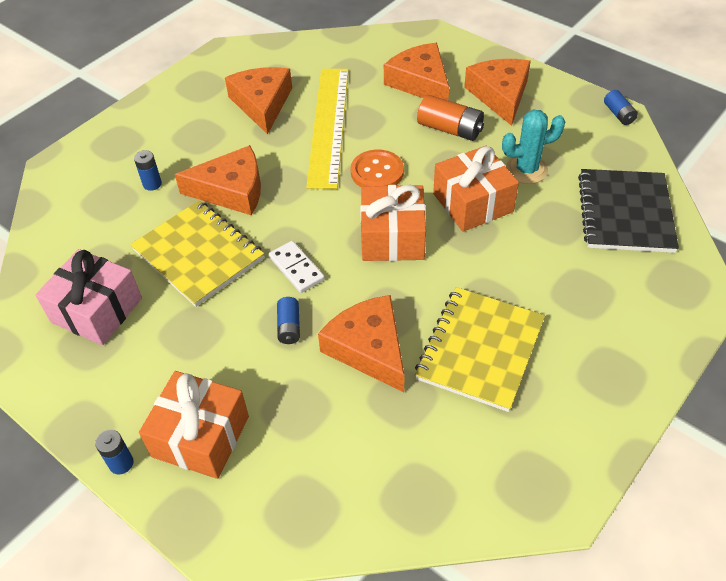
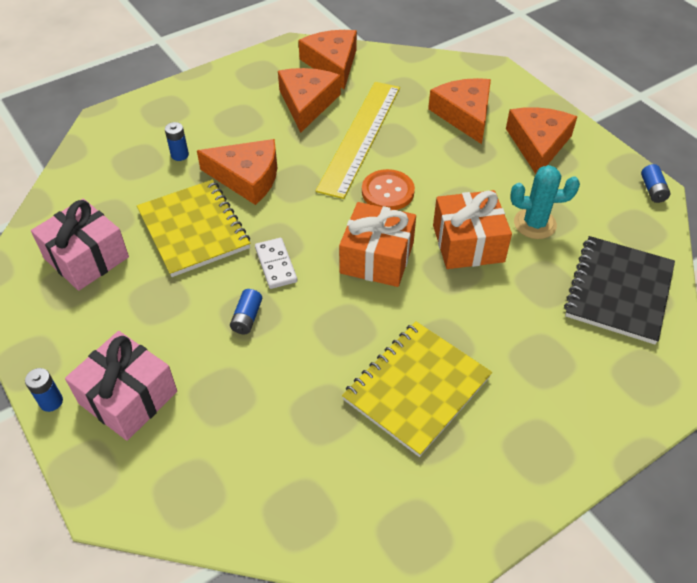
camera: 15 degrees right, 0 degrees up
orange gift [139,371,249,479] -> pink gift [65,331,177,441]
orange cheese [318,295,405,392] -> orange cheese moved to [298,30,357,89]
orange battery [417,95,484,141] -> none

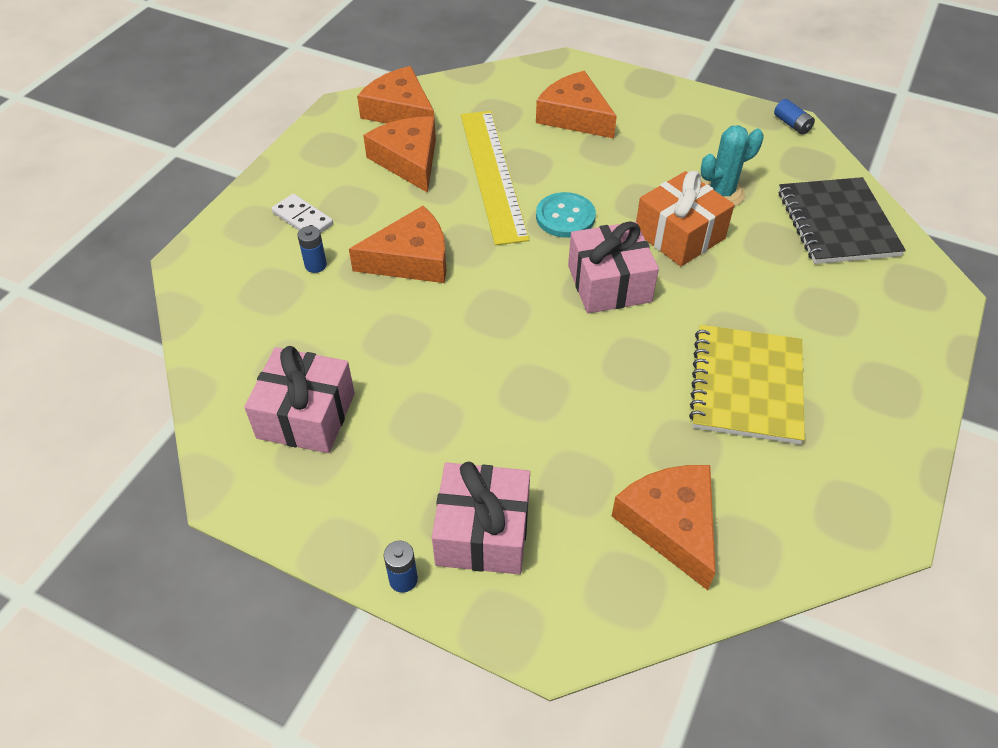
camera: 30 degrees left, 0 degrees up
yellow notebook [137,180,250,277] -> none
blue battery [230,289,262,334] -> none
white domino [255,238,297,289] -> white domino moved to [272,194,333,233]
orange gift [339,202,416,287] -> pink gift [568,221,659,313]
orange button [362,169,415,210] -> turquoise button [536,192,596,238]
orange cheese [506,107,577,174] -> orange cheese moved to [612,465,716,590]

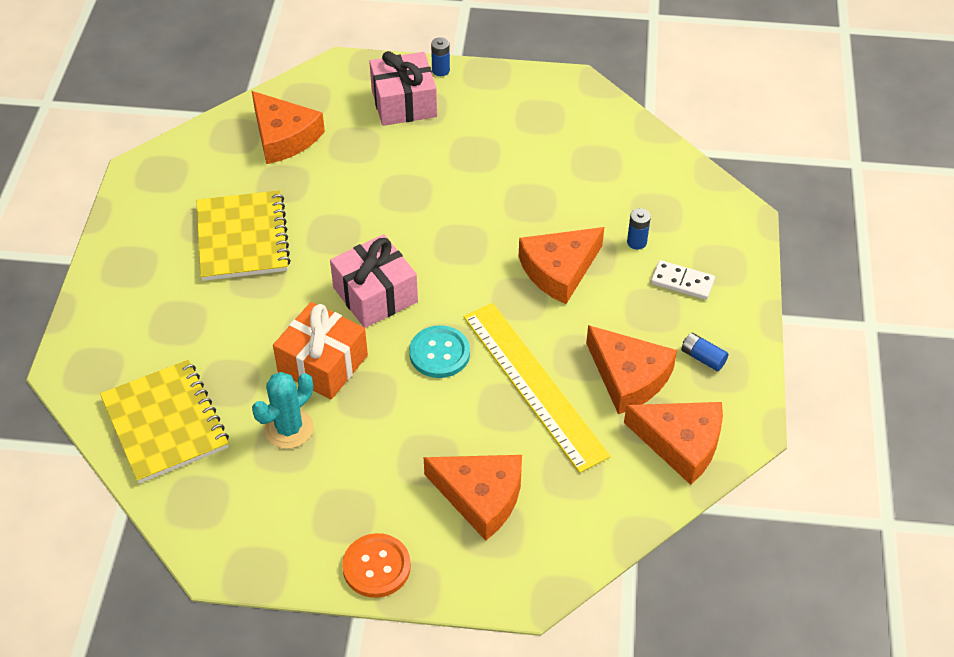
camera: 160 degrees right, 0 degrees up
pink gift [244,346,355,453] -> none
blue battery [774,99,815,135] -> blue battery moved to [681,333,729,371]
black notebook [779,177,906,264] -> yellow notebook [100,360,229,484]
none -> orange button [342,533,411,598]

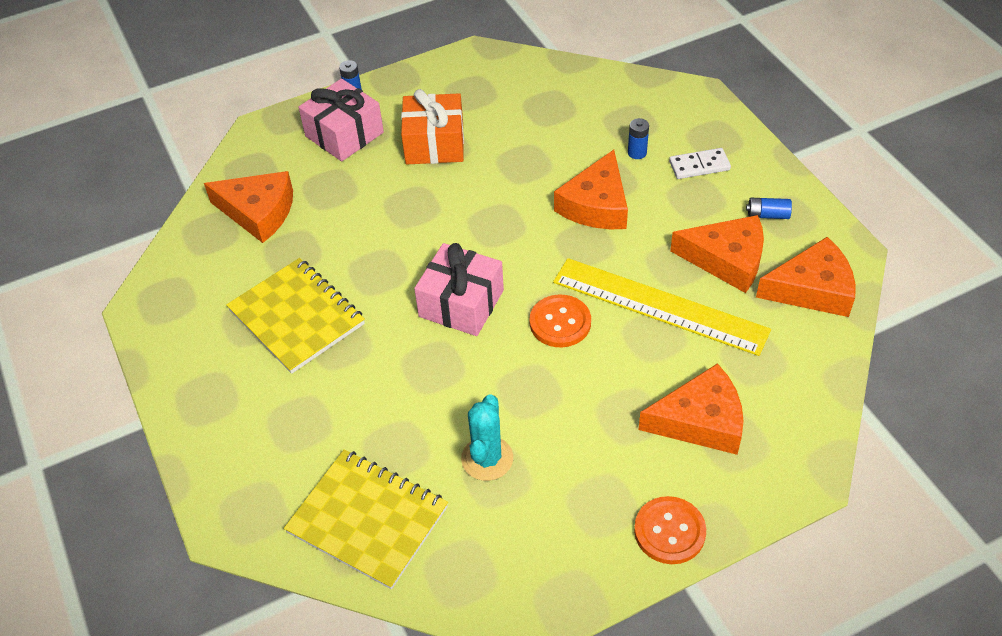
camera: 30 degrees left, 0 degrees up
orange gift [273,302,368,400] -> orange gift moved to [401,89,464,164]
turquoise button [409,325,470,378] -> orange button [530,295,591,347]

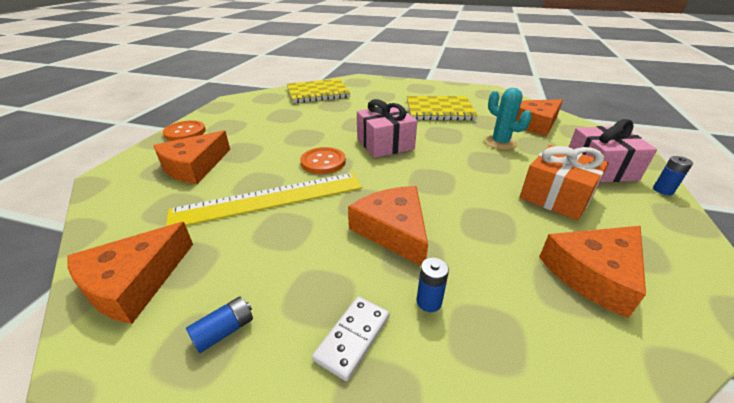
camera: 130 degrees right, 15 degrees down
turquoise cactus [461,394,513,481] -> turquoise cactus moved to [485,88,532,150]
orange cheese [670,215,764,293] -> orange cheese moved to [539,226,646,318]

